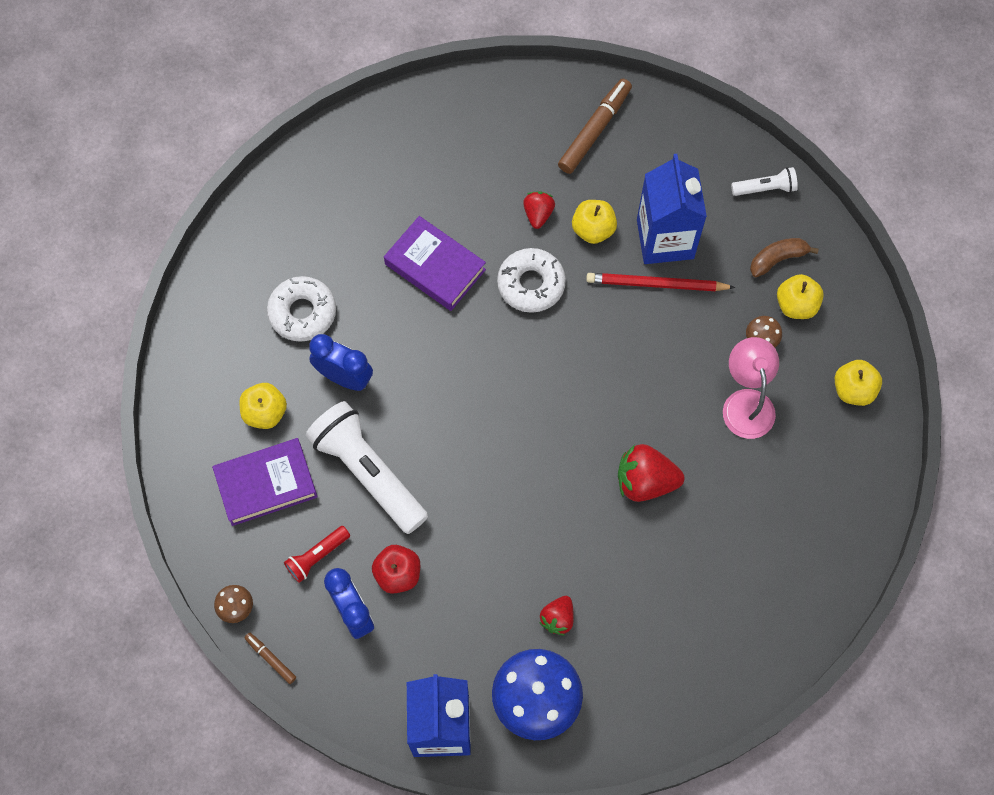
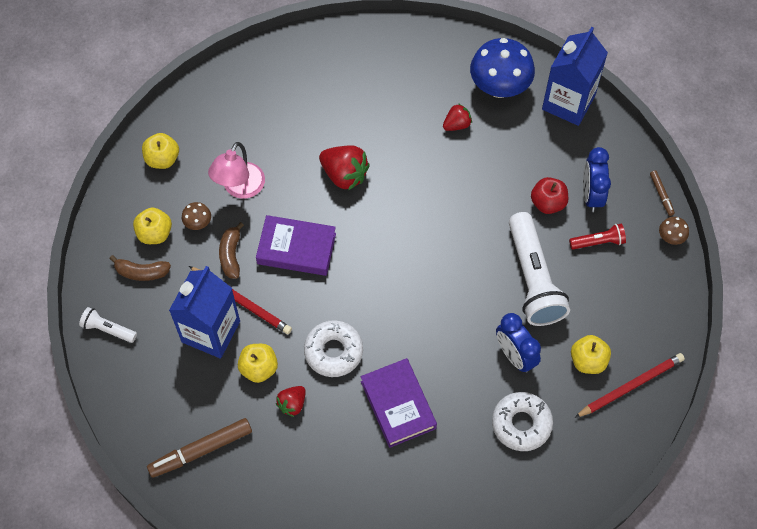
camera: 150 degrees left, 5 degrees down
purple book [212,438,318,526] -> purple book moved to [256,215,336,276]
none -> brown banana [219,222,244,279]
none -> red pencil [575,353,685,418]

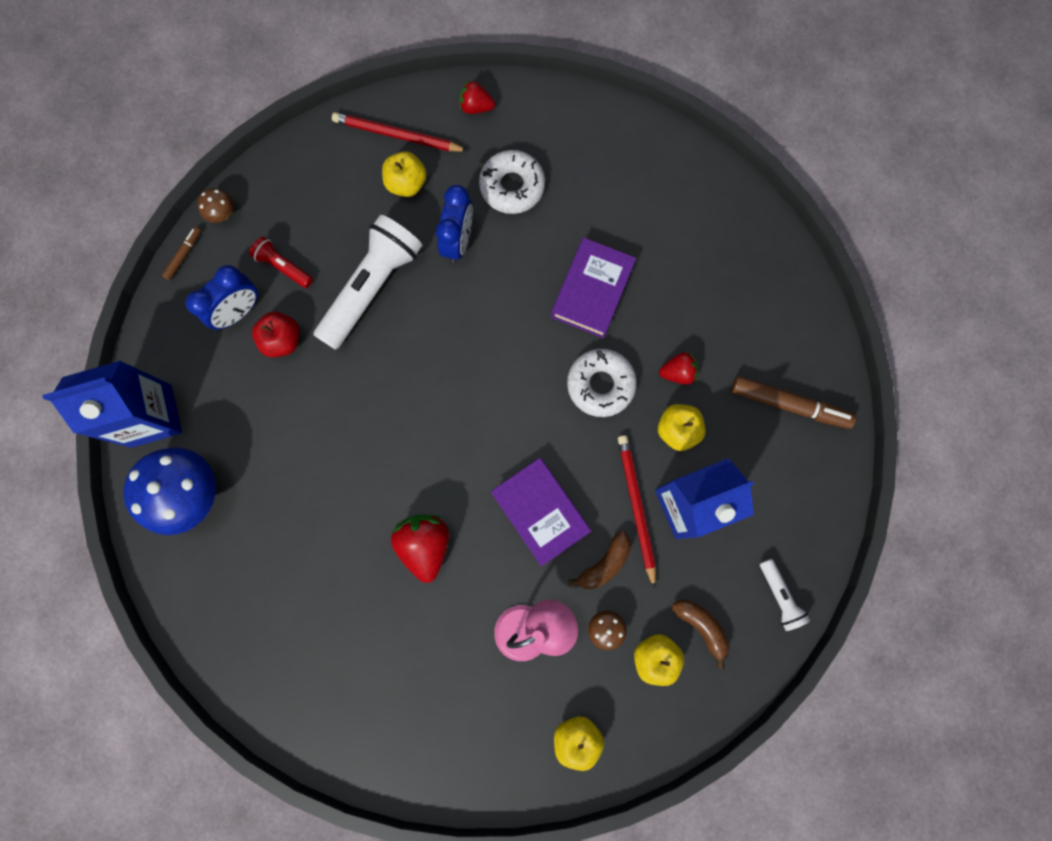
camera: 135 degrees left, 15 degrees up
red strawberry [443,103,472,131] -> red strawberry moved to [459,81,495,114]

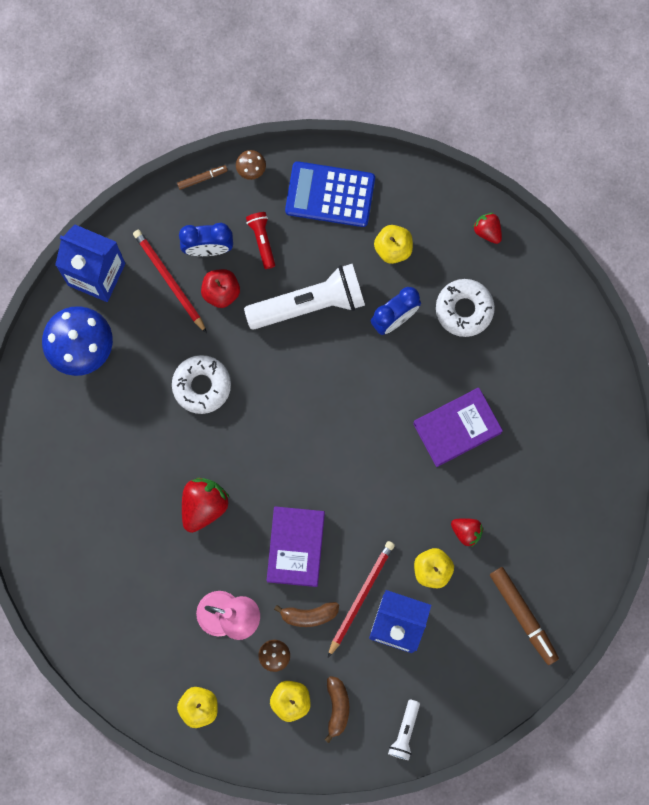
camera: 40 degrees right, 0 degrees up
red pencil [332,112,468,152] -> red pencil moved to [133,229,207,333]
white donut [567,349,637,417] -> white donut moved to [172,355,231,414]
none -> blue calculator [285,161,375,227]

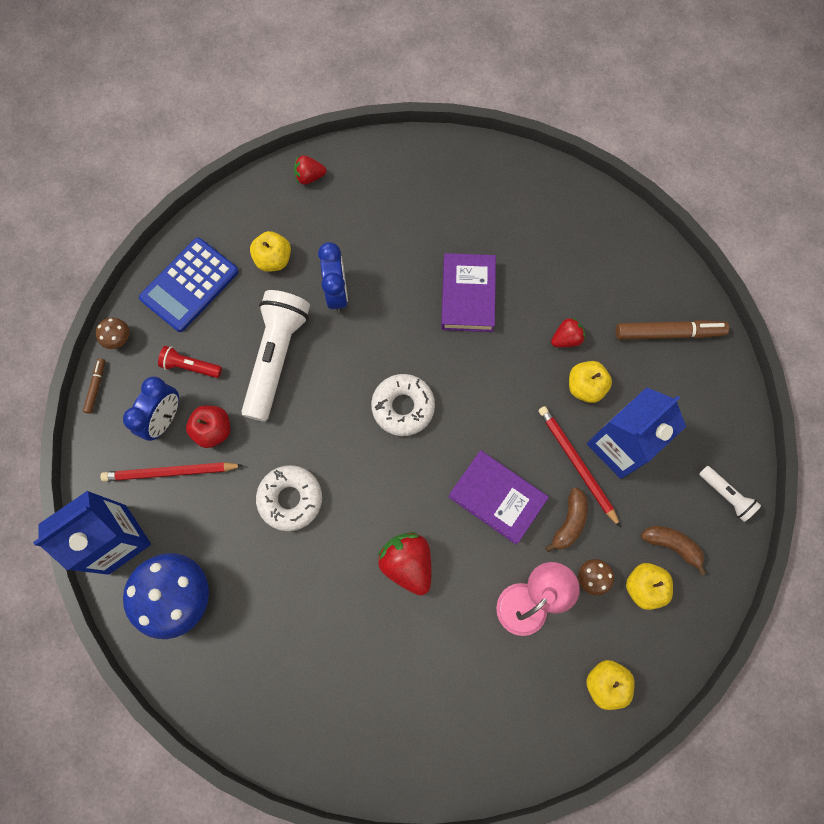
camera: 60 degrees left, 5 degrees down
white donut [436,279,495,337] -> white donut moved to [371,374,435,436]

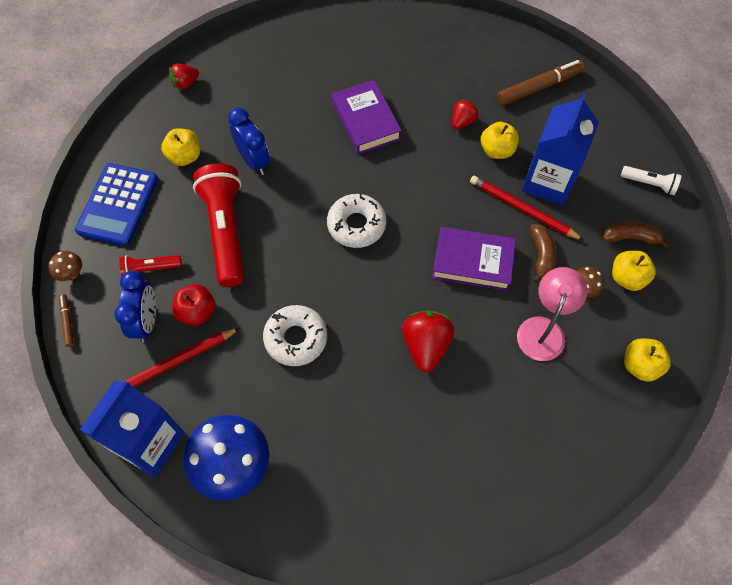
camera: 25 degrees left, 10 degrees down
white flashlight [241,290,310,422] -> red flashlight [193,163,244,287]
red strawberry [378,532,431,596] -> red strawberry turned 60 degrees clockwise [402,310,454,372]

